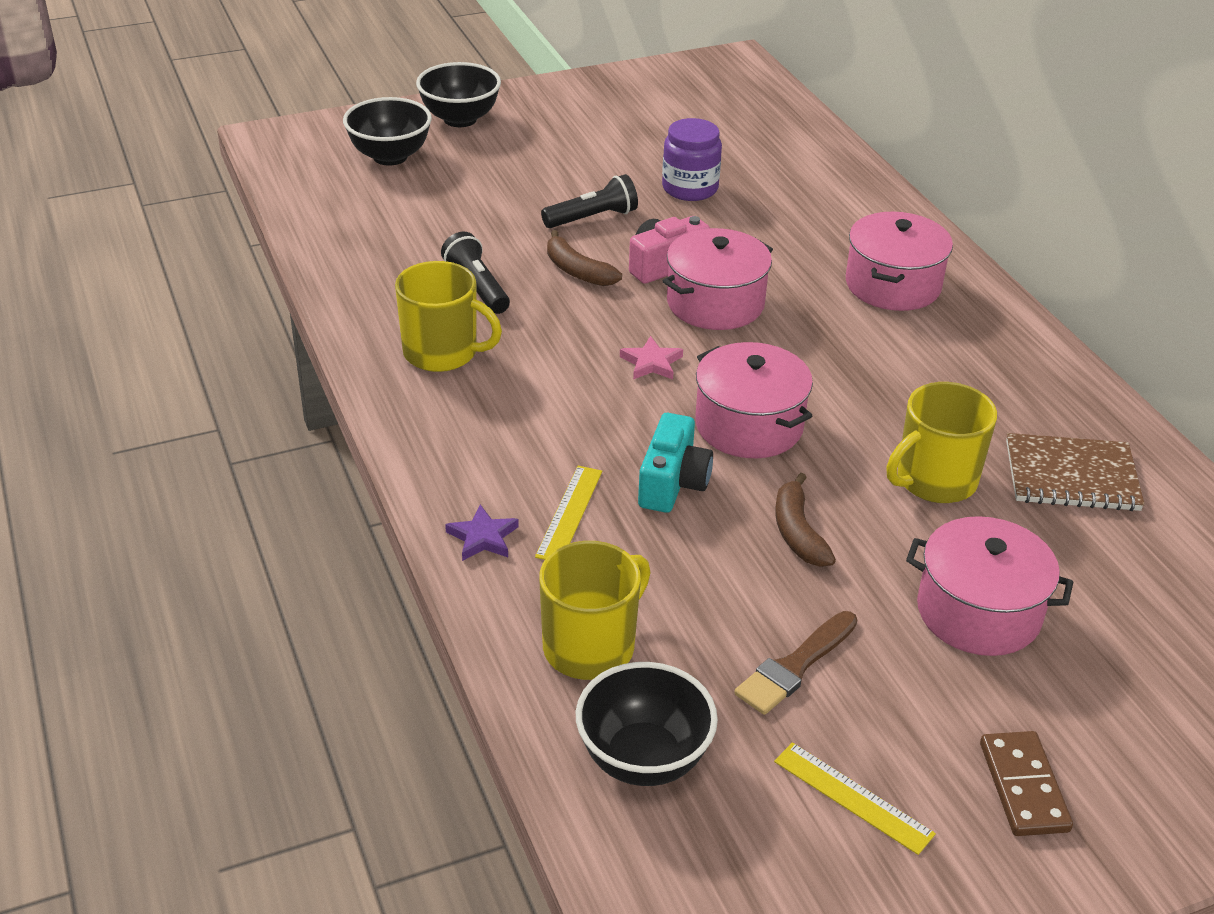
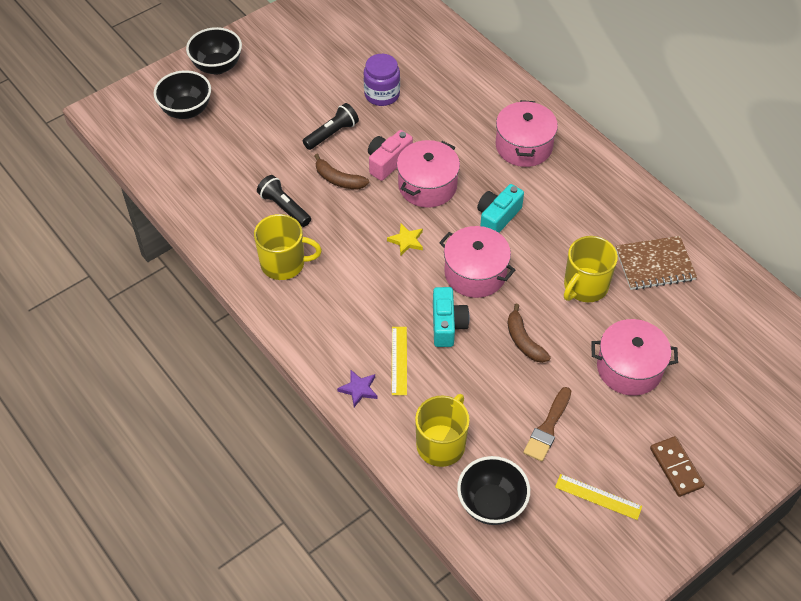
camera: 15 degrees left, 15 degrees up
pink star [620,336,683,380] -> yellow star [387,224,423,256]
none -> turquoise camera [477,184,524,233]

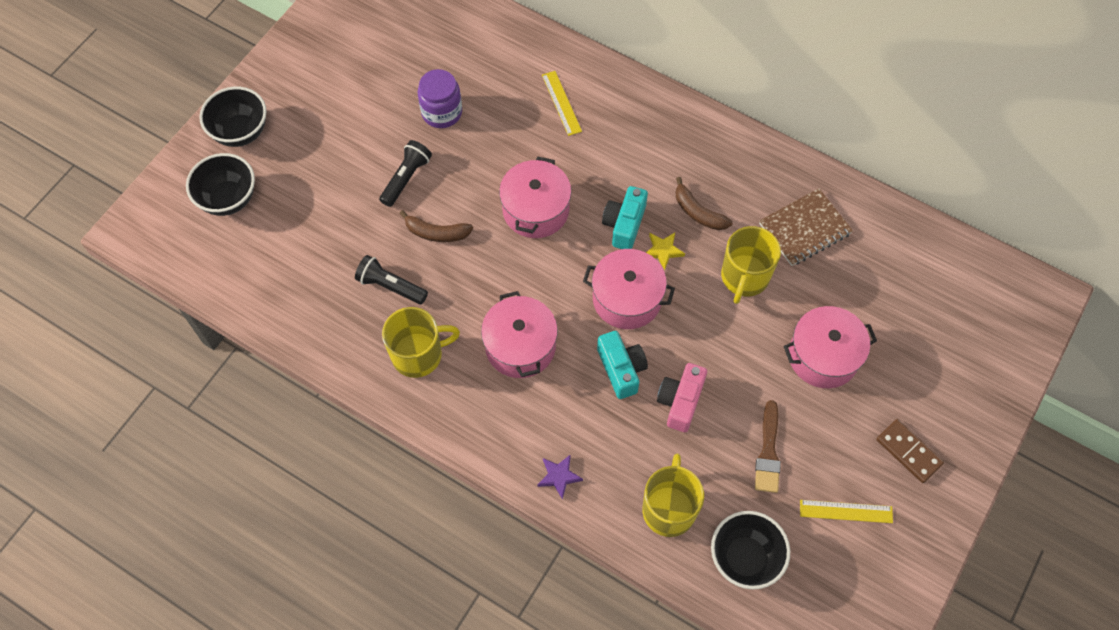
camera: 20 degrees left, 10 degrees up
pink camera [368,130,413,181] -> pink camera moved to [657,363,707,432]
yellow star [387,224,423,256] -> yellow star moved to [646,233,685,270]
yellow ruler [392,327,407,395] -> yellow ruler moved to [542,71,582,136]
pink pot [496,100,558,167] -> pink pot moved to [481,291,558,378]
brown banana [507,304,551,363] -> brown banana moved to [676,177,733,230]

